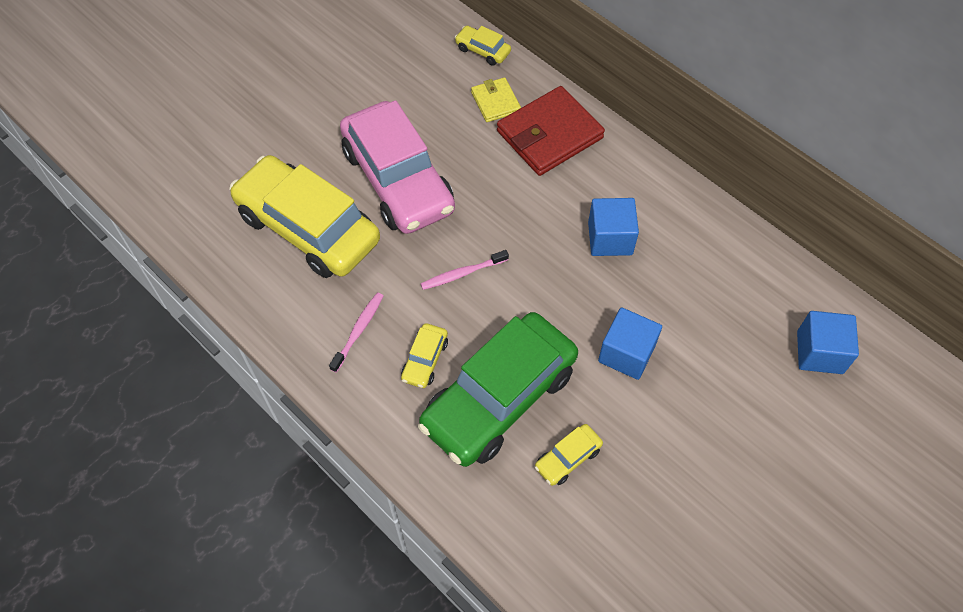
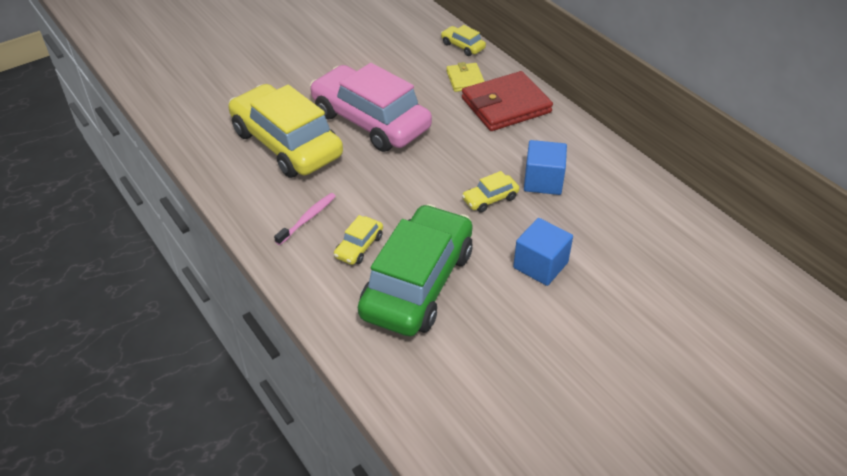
camera: 10 degrees right, 15 degrees down
pink car [340,100,455,234] -> pink car turned 150 degrees clockwise [310,63,432,152]
green car [418,312,578,467] -> green car turned 150 degrees clockwise [358,204,473,336]
pink toothbrush [421,250,509,290] -> none
yellow car [535,424,603,486] -> yellow car moved to [462,171,519,213]
blue cube [797,311,859,374] -> none

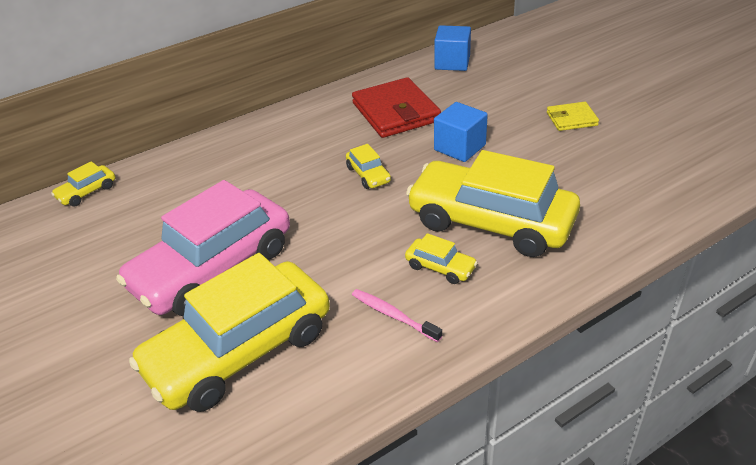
camera: 85 degrees left, 5 degrees down
green car [358,204,473,336] -> yellow car [406,150,580,257]
yellow wallet [446,62,485,92] -> yellow wallet moved to [547,102,599,131]
red wallet [462,71,553,131] -> red wallet moved to [352,77,441,138]
blue cube [524,140,567,195] -> blue cube moved to [434,25,471,71]

